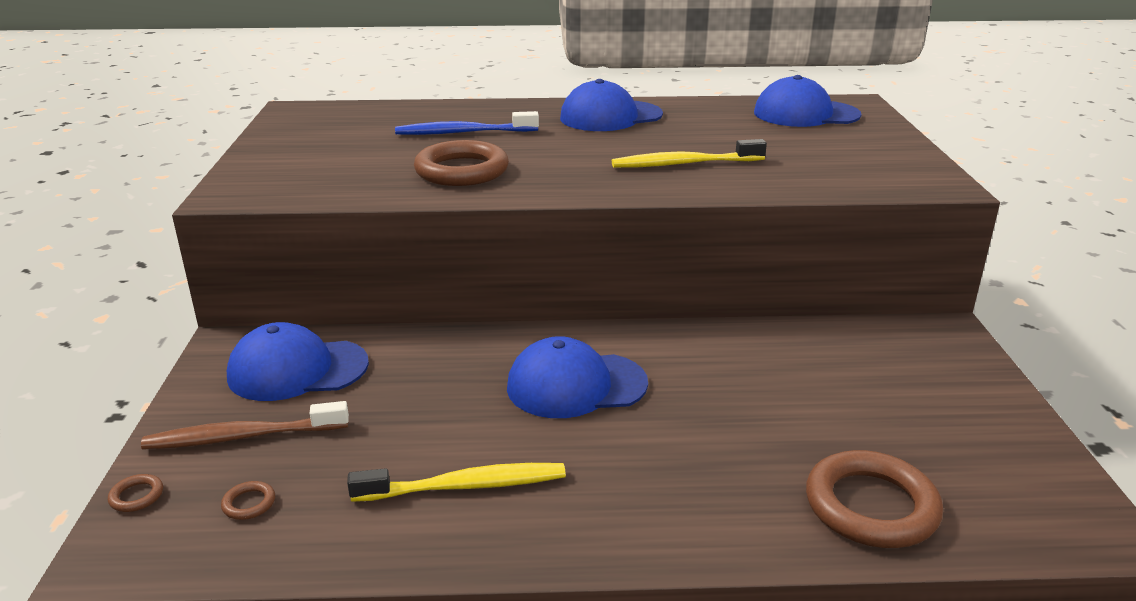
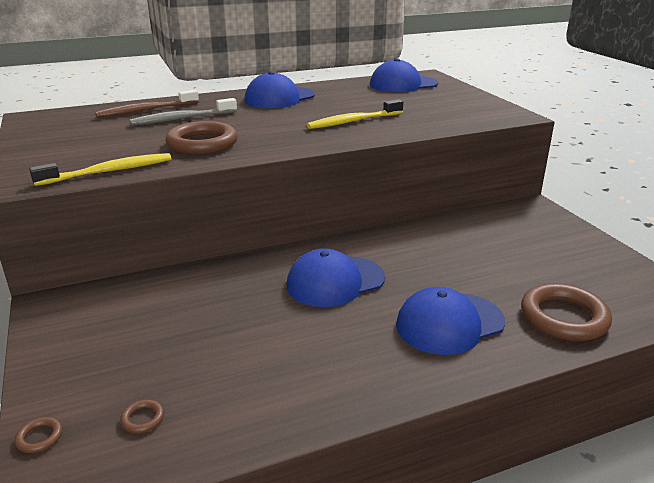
camera: 20 degrees left, 0 degrees up
brown toothbrush [141,401,349,450] -> brown toothbrush moved to [95,90,199,118]
blue cap [227,322,369,401] -> blue cap moved to [396,287,505,355]
yellow toothbrush [347,463,566,502] -> yellow toothbrush moved to [29,153,171,186]
blue toothbrush [395,111,539,135] -> grey toothbrush [130,98,237,126]

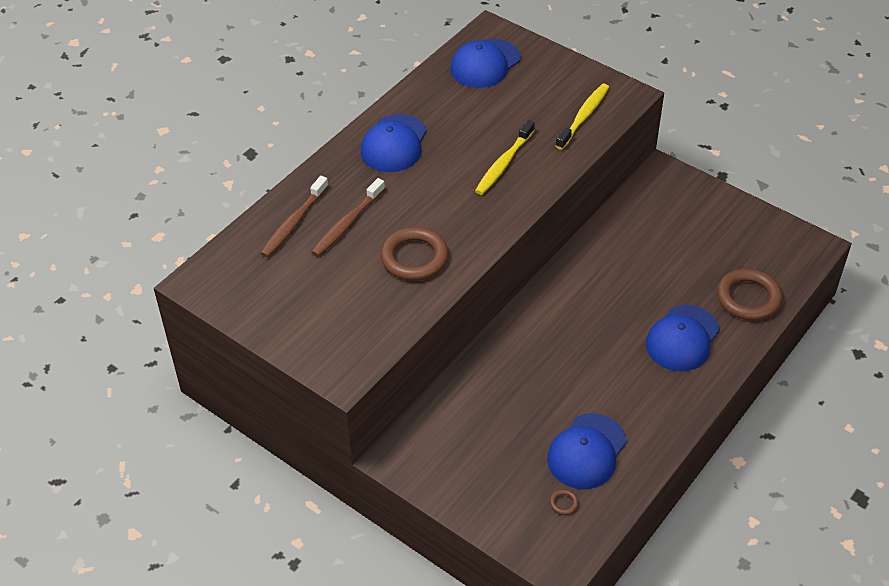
camera: 30 degrees left, 20 degrees up
brown ring [15,417,62,453] -> none
yellow toothbrush [29,153,171,186] -> yellow toothbrush moved to [555,84,609,150]
grey toothbrush [130,98,237,126] -> brown toothbrush [312,178,385,257]
blue cap [287,248,385,307] -> blue cap moved to [547,413,627,489]

